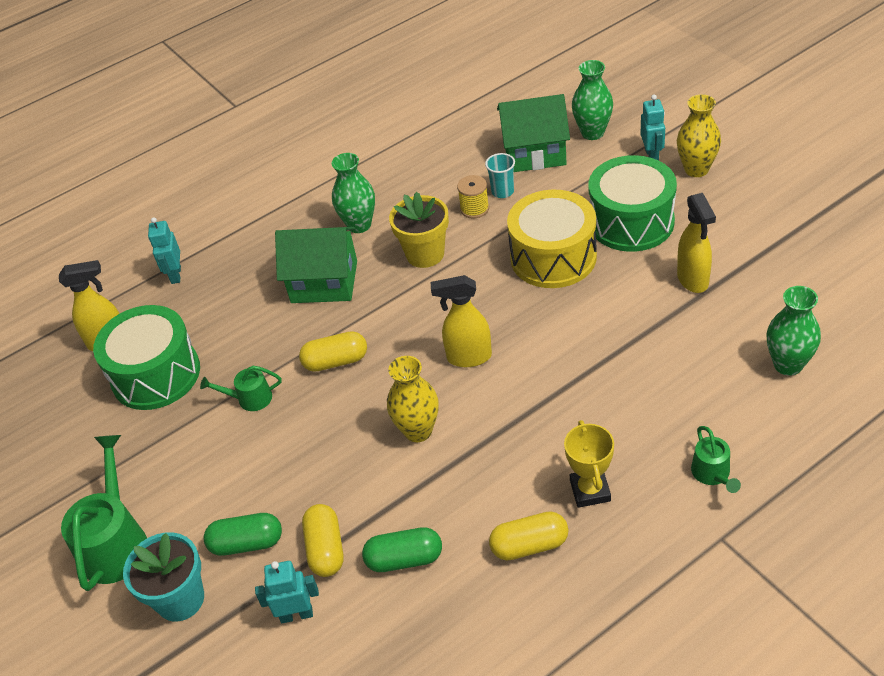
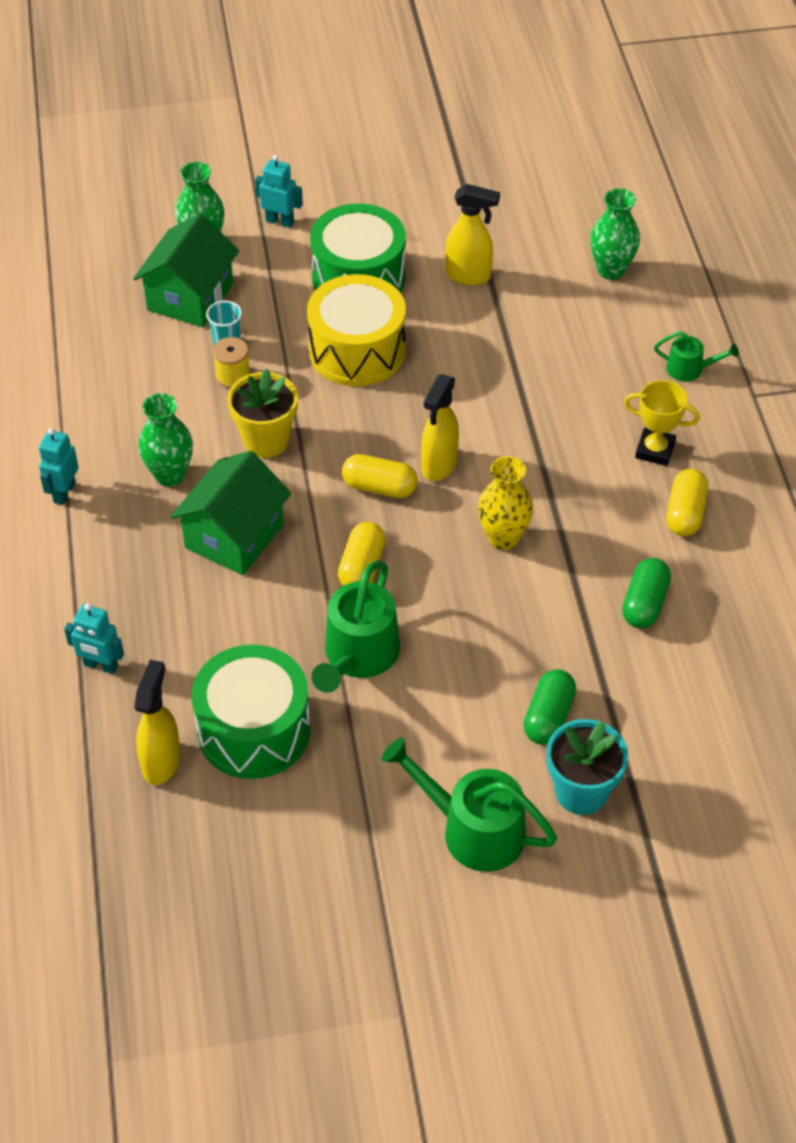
camera: 70 degrees left, 5 degrees up
green watering can [200,366,282,411] -> green watering can [312,561,400,693], size x1.88
turquoise robot [255,561,319,623] -> turquoise robot moved to [39,428,78,505]
yellow capsule [302,504,344,577] -> yellow capsule moved to [342,454,418,498]
yellow vase [677,94,721,177] -> none

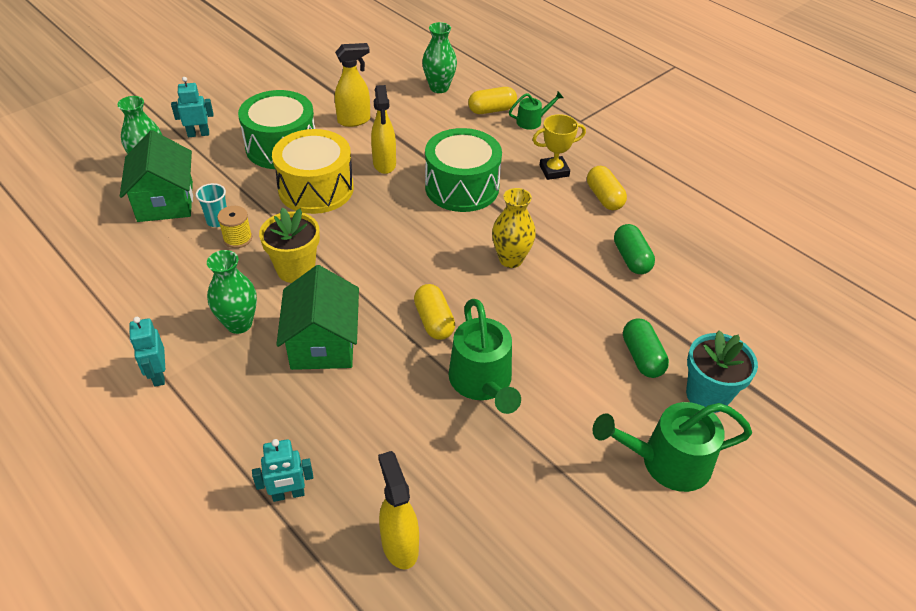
camera: 35 degrees left, 5 degrees down
green drum [192,644,311,779] -> green drum moved to [425,128,502,212]
yellow capsule [342,454,418,498] -> yellow capsule moved to [468,87,517,114]
yellow spray bottle [421,374,459,481] -> yellow spray bottle moved to [371,85,396,174]

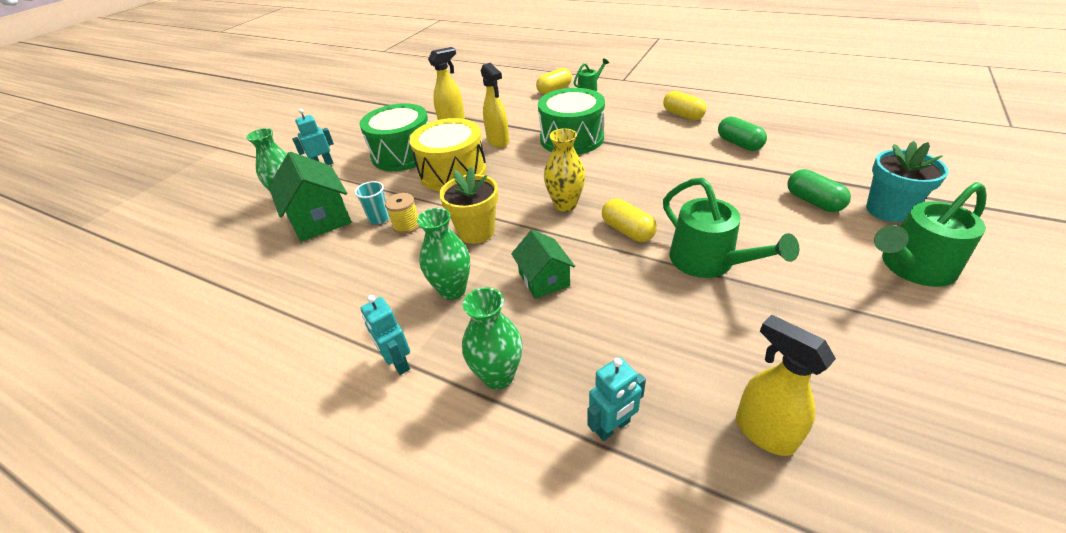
camera: 15 degrees left, 5 degrees down
green house [276,265,359,370] -> green house [511,230,575,299], size x0.63
green vase [422,22,457,93] -> green vase moved to [462,287,523,390]
yellow vase [492,188,536,268] -> yellow vase moved to [544,129,586,212]
yellow trophy [532,114,586,180] -> none

